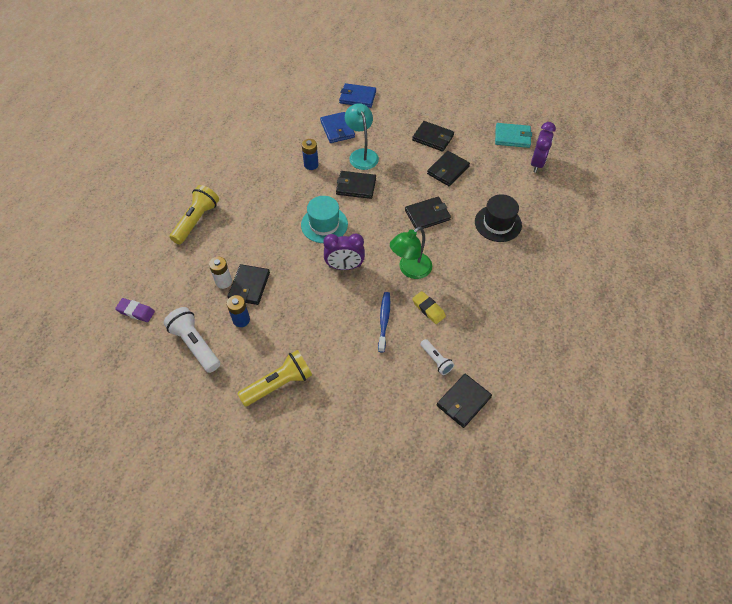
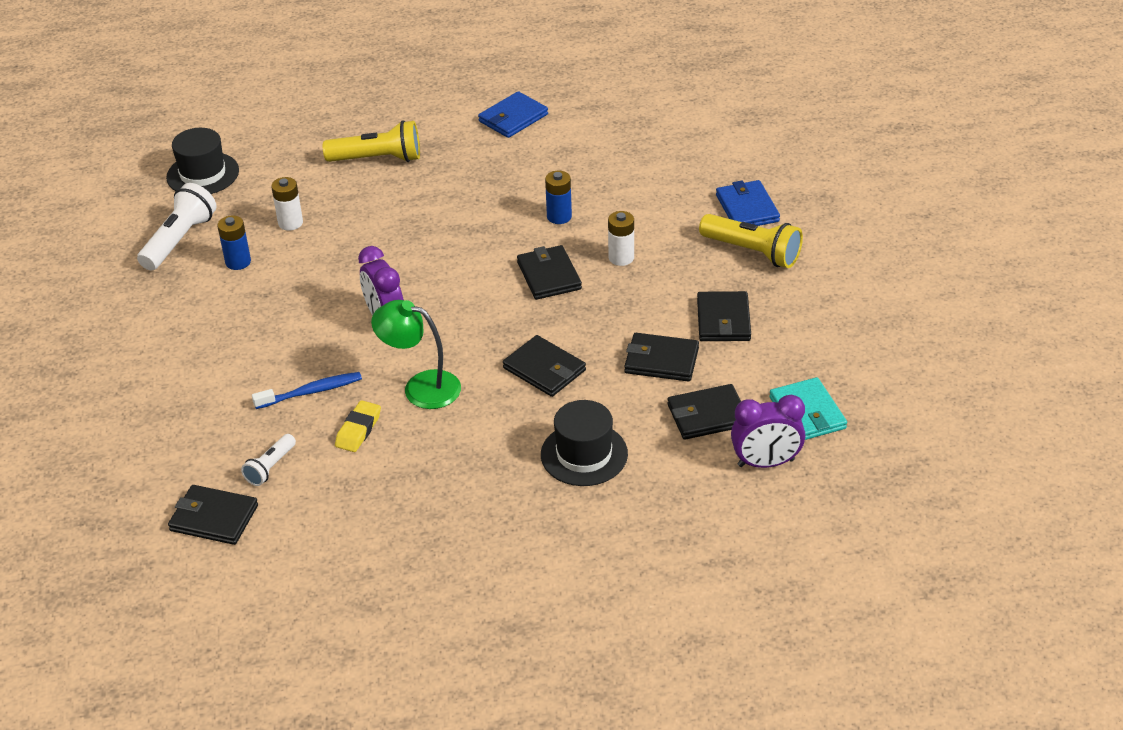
camera: 65 degrees right, 15 degrees down
purple eraser [115,298,155,322] -> black hat [166,128,239,194]
black wallet [228,264,270,305] -> black wallet moved to [667,384,741,440]
yellow flashlight [237,350,312,406] -> yellow flashlight moved to [699,214,803,268]
turquoise hat [301,196,348,243] -> none
blue wallet [320,112,355,143] -> blue wallet moved to [478,91,548,138]
turquoise lamp [345,103,379,170] -> white battery [608,211,634,266]

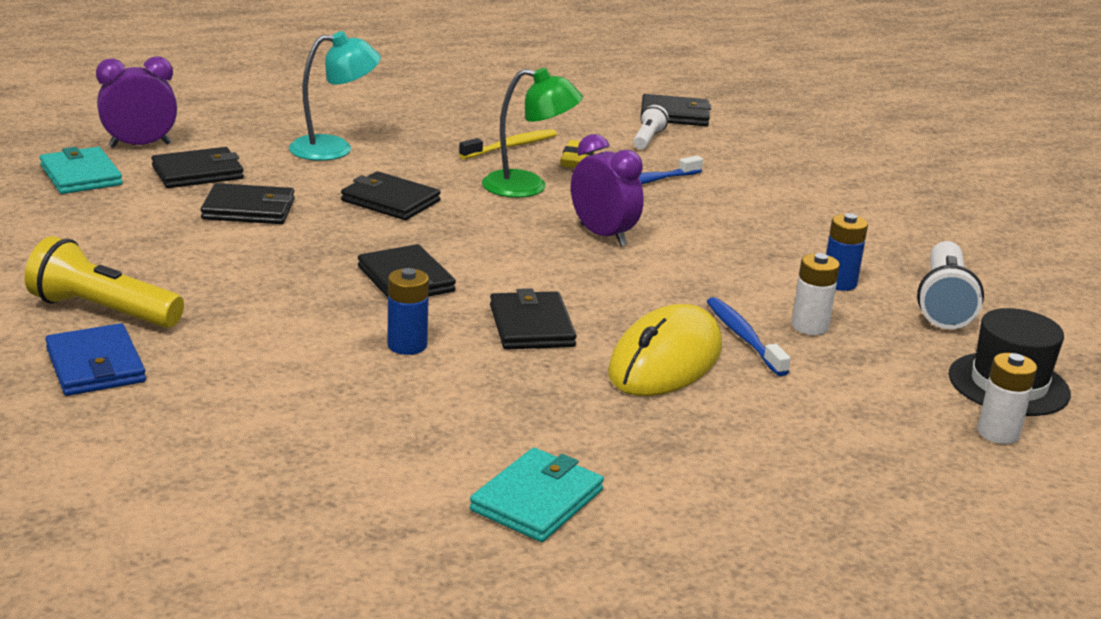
camera: 165 degrees right, 15 degrees down
yellow flashlight [323,120,420,162] -> none
blue wallet [478,91,548,138] -> turquoise wallet [470,448,604,542]
black hat [541,400,628,486] -> turquoise lamp [289,31,381,161]
white battery [608,211,634,266] -> white battery moved to [977,353,1037,444]
black wallet [697,291,751,341] -> black wallet moved to [490,288,577,350]
none -> yellow toothbrush [459,129,557,159]
none -> yellow mouse [608,304,722,396]
none -> blue toothbrush [707,297,791,376]

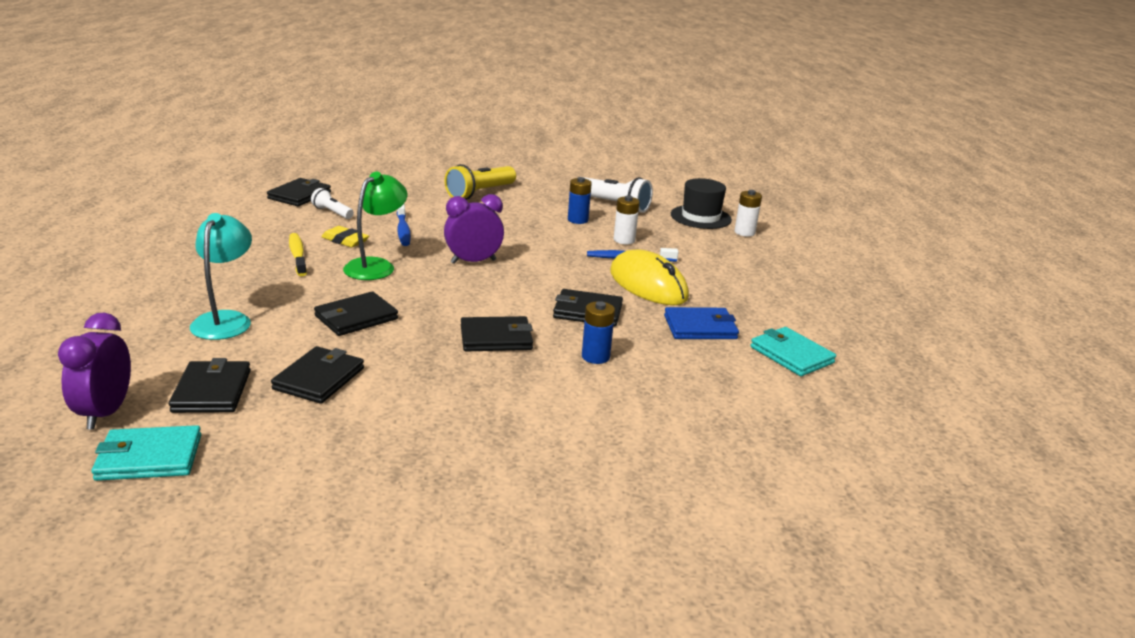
camera: 70 degrees left, 0 degrees up
yellow flashlight [24,236,184,328] -> yellow flashlight moved to [444,164,516,200]
blue wallet [45,323,146,396] -> blue wallet moved to [664,307,739,339]

